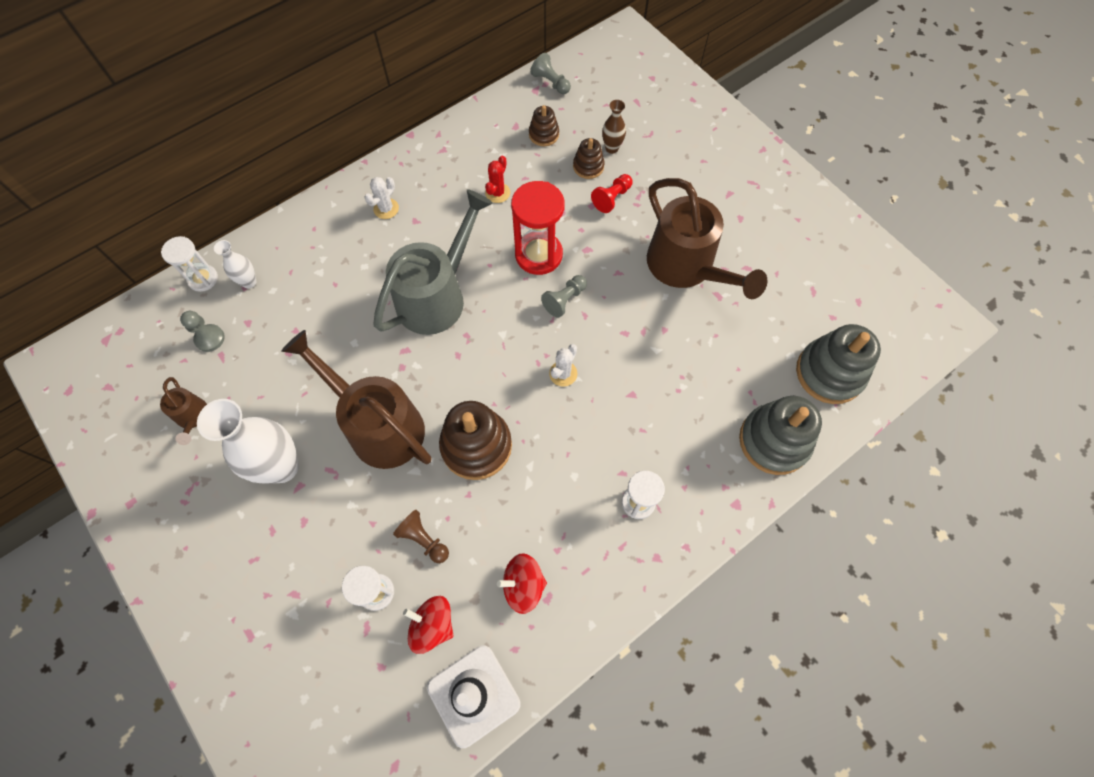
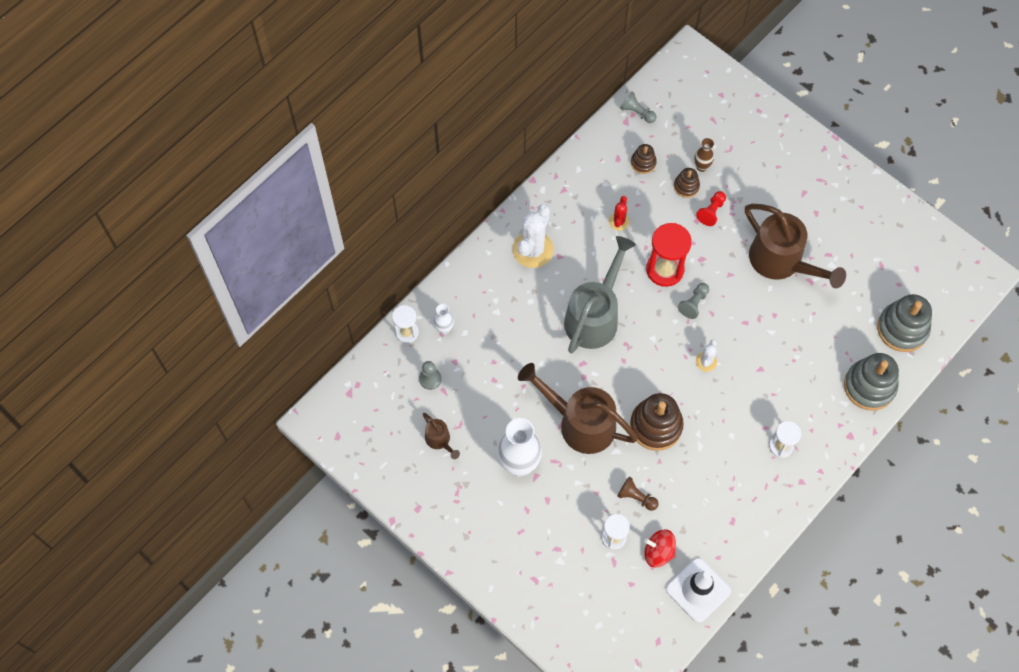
camera: 10 degrees left, 0 degrees up
white cactus [364,177,399,219] -> white cactus [513,204,554,268], size x1.97
red spinning top [497,553,547,614] -> none

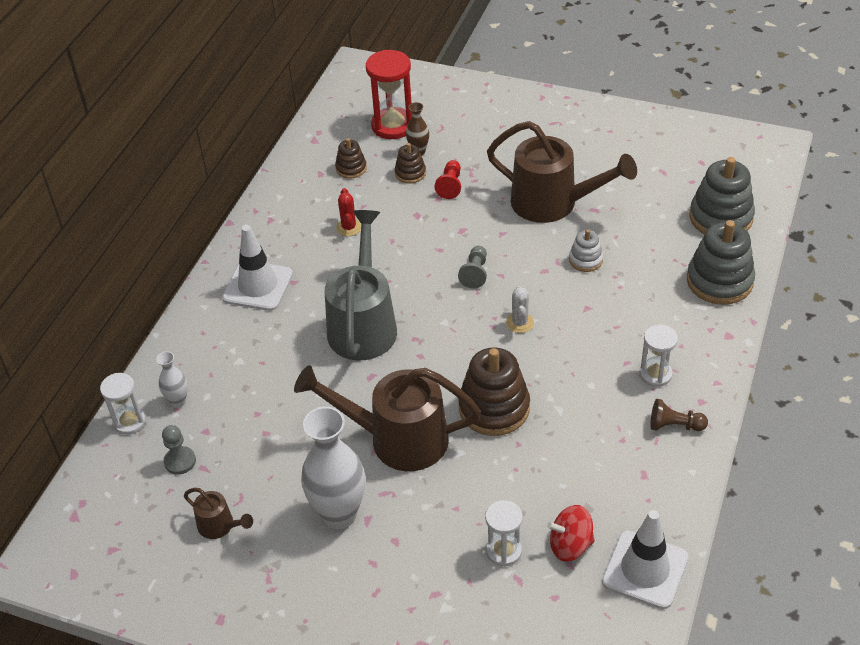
camera: 20 degrees left, 20 degrees down
white cactus [513,204,554,268] -> white traffic cone [222,225,293,311]
brown pawn [617,477,659,511] -> brown pawn moved to [651,399,708,431]
grey pawn [620,91,656,123] -> none
red hourglass [646,223,692,287] -> red hourglass moved to [366,50,412,139]
none -> white stacking toy [569,229,603,272]

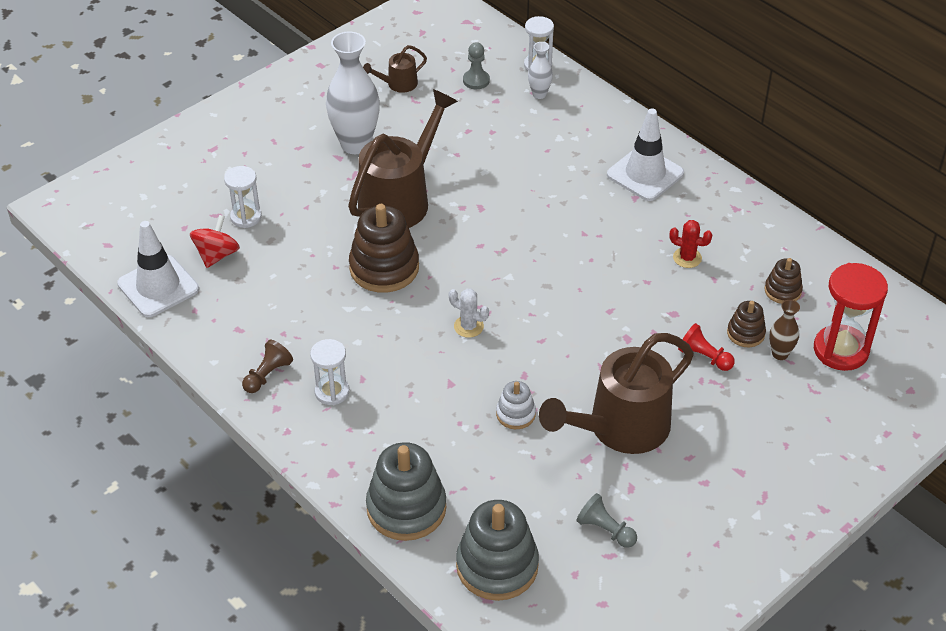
camera: 115 degrees right, 0 degrees up
grey watering can [325,210,397,361] -> none
grey pawn [458,246,487,289] -> grey pawn moved to [576,493,637,548]

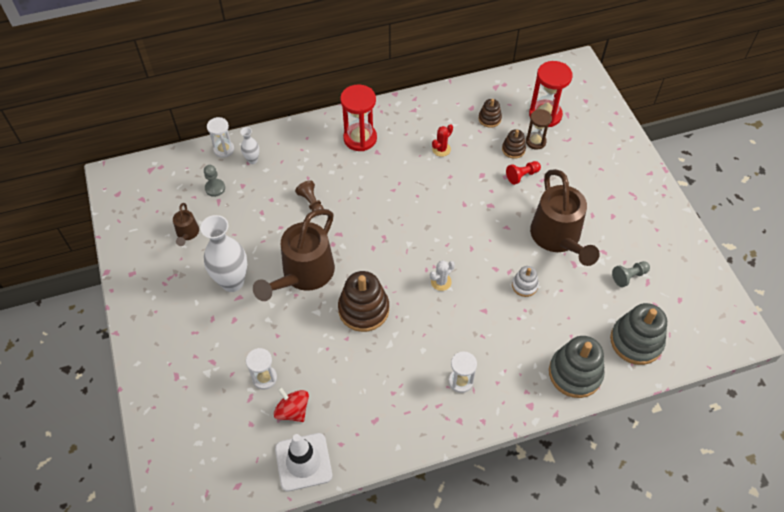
camera: 65 degrees left, 10 degrees up
brown pawn [242,340,293,393] -> brown pawn moved to [295,180,324,216]
brown watering can [348,89,458,228] -> brown watering can turned 120 degrees counterclockwise [253,209,335,301]
white traffic cone [607,109,684,201] -> red hourglass [340,85,377,151]
brown vase [769,300,800,360] -> brown hourglass [526,109,552,150]

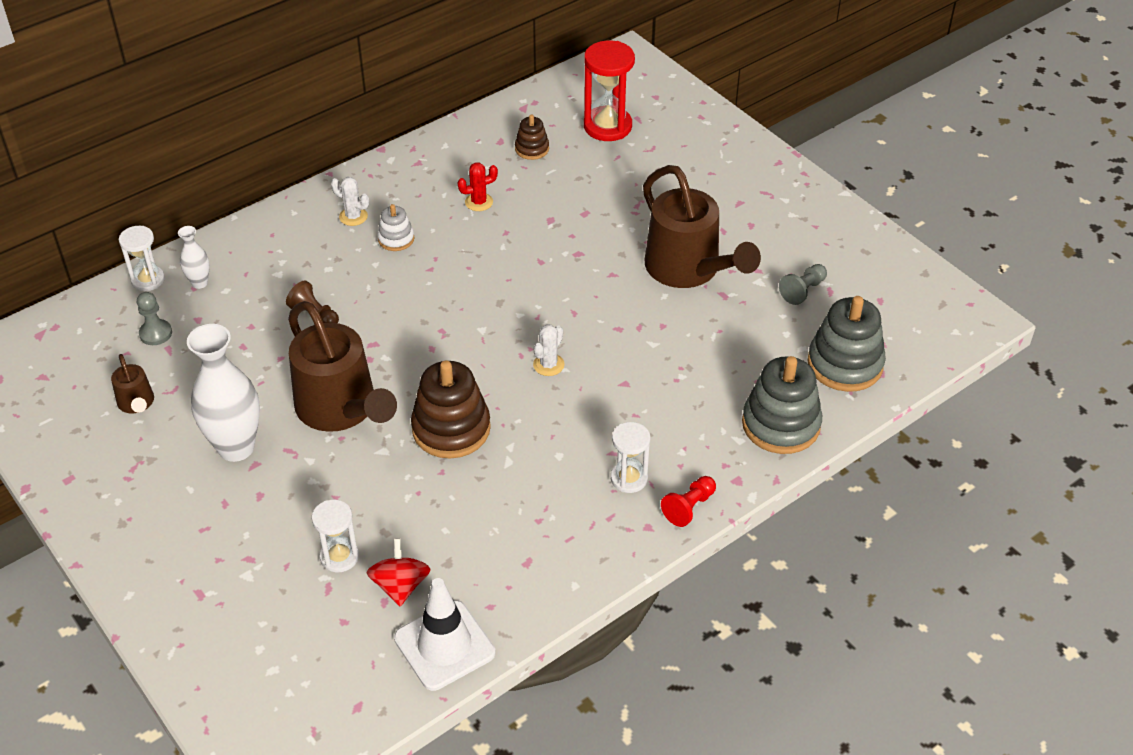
camera: 20 degrees left, 10 degrees down
brown watering can [253,209,335,301] -> brown watering can turned 45 degrees counterclockwise [288,301,397,432]
red spinning top [274,387,309,422] -> red spinning top turned 60 degrees clockwise [366,538,431,606]
red hourglass [340,85,377,151] -> white cactus [331,177,369,226]
red cactus [432,124,453,157] -> red cactus turned 45 degrees clockwise [457,162,498,211]
brown stacking toy [502,129,526,159] -> none
red pawn [506,161,541,185] -> red pawn moved to [661,476,716,527]
white stacking toy [512,266,539,297] -> white stacking toy moved to [377,204,414,251]
brown hourglass [526,109,552,150] -> none

